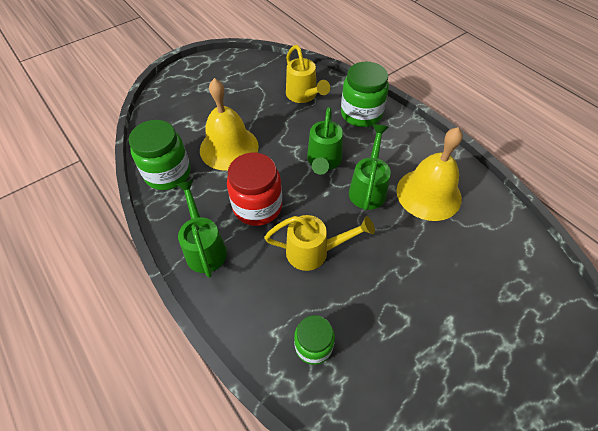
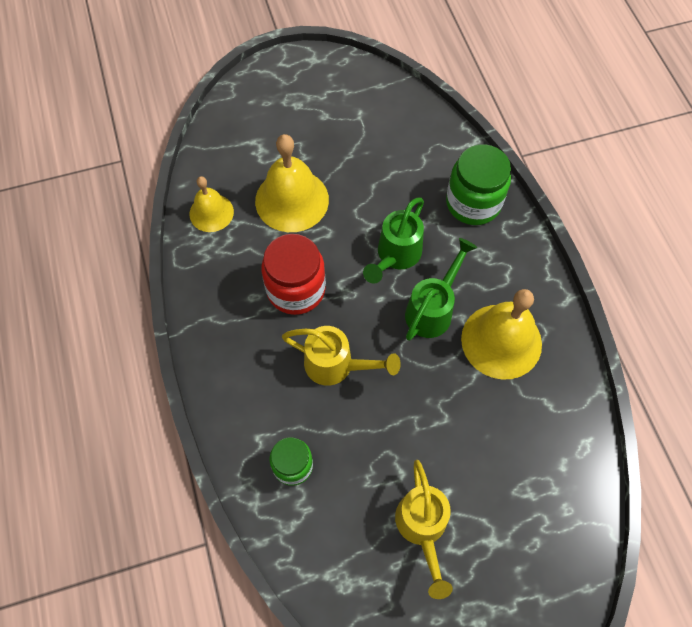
camera: 20 degrees right, 10 degrees up
green jar [129,120,191,190] -> yellow bell [190,176,234,232]
green watering can [176,180,227,278] -> none
yellow watering can [286,45,330,103] -> yellow watering can moved to [395,460,453,599]

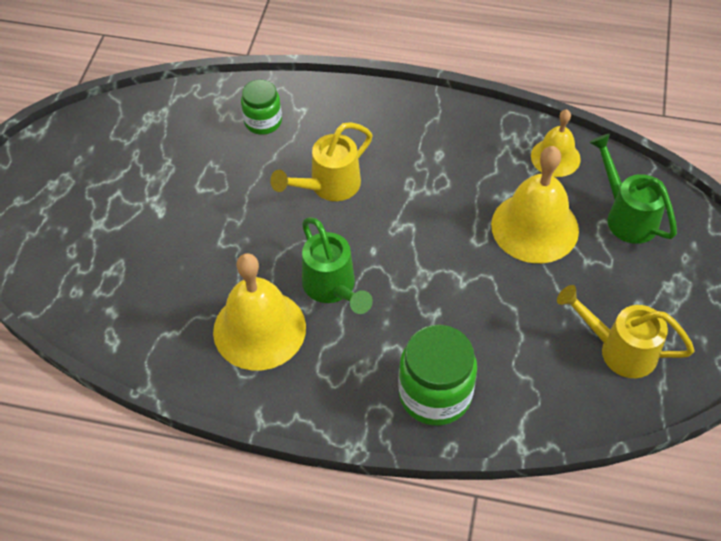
camera: 120 degrees right, 10 degrees down
red jar [261,234,326,315] -> none
green watering can [363,197,424,284] -> green watering can moved to [589,134,677,244]
yellow watering can [395,460,453,599] -> yellow watering can moved to [557,285,695,378]

